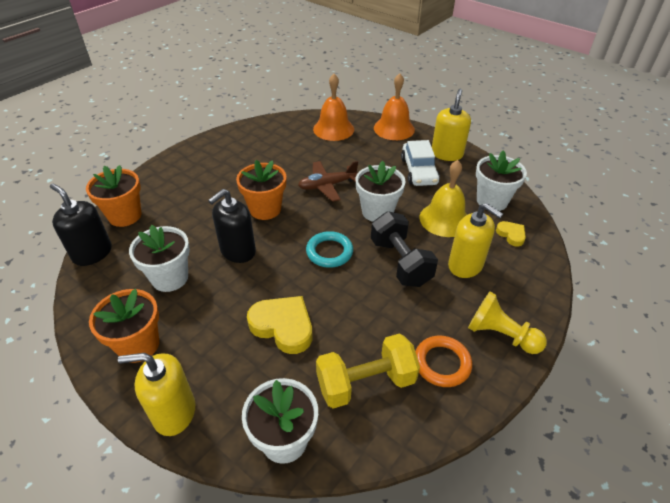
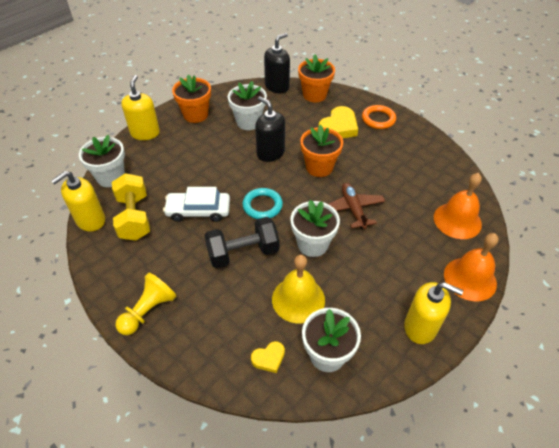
camera: 95 degrees right, 5 degrees up
yellow heart [247,296,312,354] -> yellow heart moved to [319,106,358,138]
white car [401,140,440,186] -> white car moved to [163,187,230,222]
orange ring [415,336,472,387] -> orange ring moved to [362,105,396,129]
yellow soap dispenser [448,203,503,278] -> yellow soap dispenser moved to [51,171,105,232]

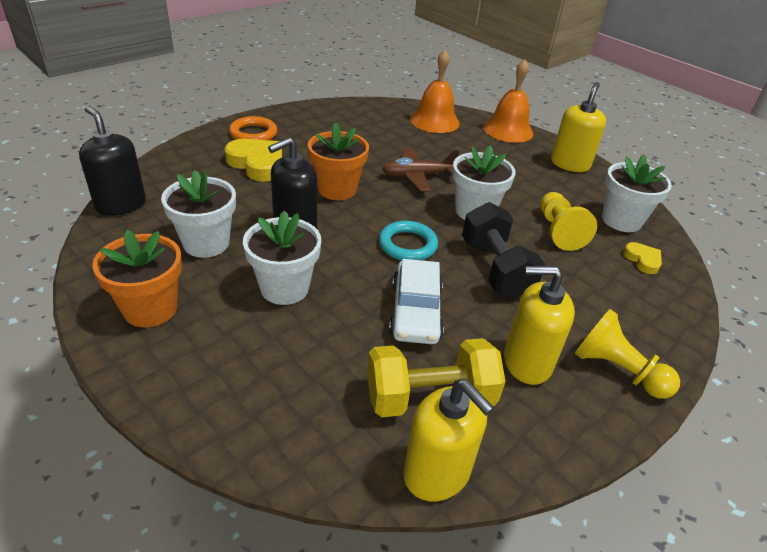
camera: 90 degrees left, 10 degrees down
white flower pot [79,135,125,187] -> white flower pot moved to [243,210,321,305]
yellow soap dispenser [121,75,160,140] -> yellow soap dispenser moved to [504,266,575,385]
yellow bell [272,255,325,323] -> yellow pawn [540,192,597,251]
orange flower pot [298,55,335,102] -> none

